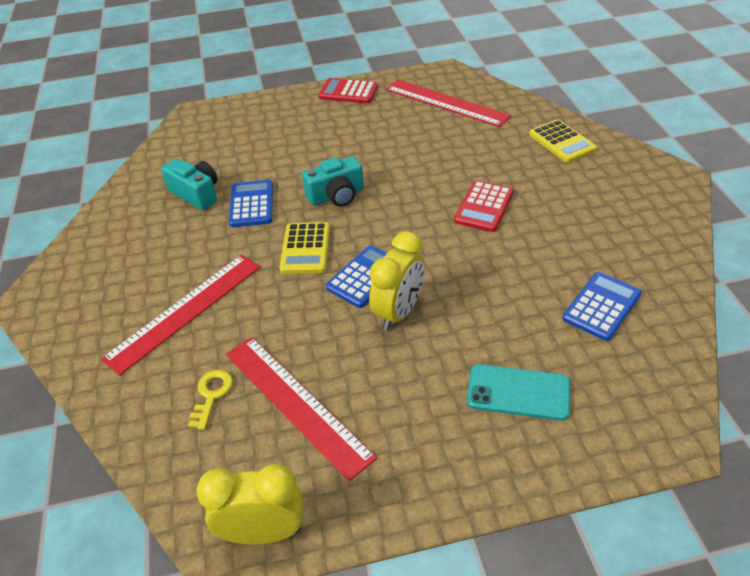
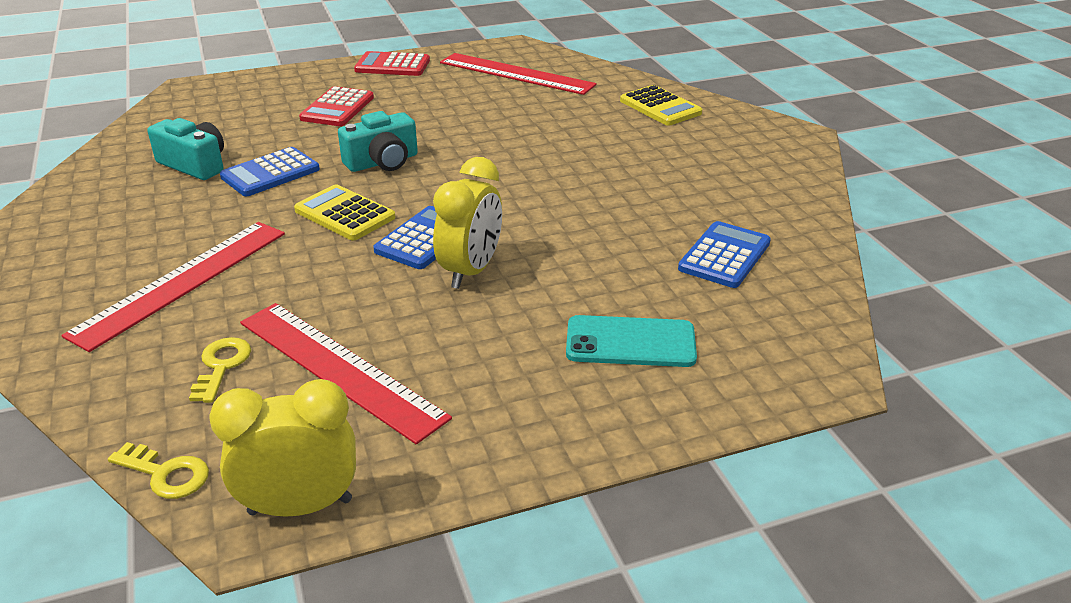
camera: 10 degrees left, 10 degrees down
blue calculator [229,180,273,227] -> blue calculator turned 120 degrees counterclockwise [220,147,320,196]
yellow calculator [279,222,330,274] -> yellow calculator turned 135 degrees clockwise [294,185,395,240]
red calculator [454,181,514,232] -> red calculator moved to [299,86,374,126]
none -> yellow key [108,442,209,499]

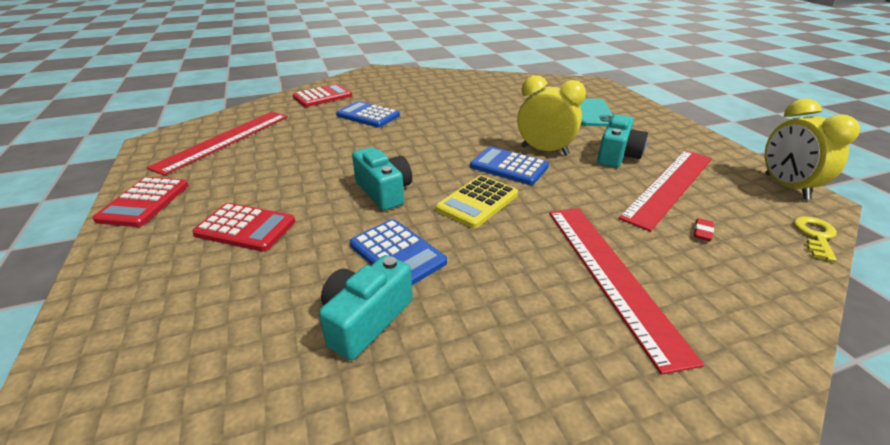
camera: 90 degrees left, 0 degrees up
red ruler [61,222,285,352] -> red ruler turned 45 degrees clockwise [549,208,704,375]
yellow key [189,337,251,403] -> red eraser [694,218,714,241]
yellow calculator [620,85,702,126] -> red calculator [293,84,352,107]
blue calculator [678,221,771,288] -> blue calculator moved to [336,101,400,128]
none -> turquoise camera [597,114,648,168]

